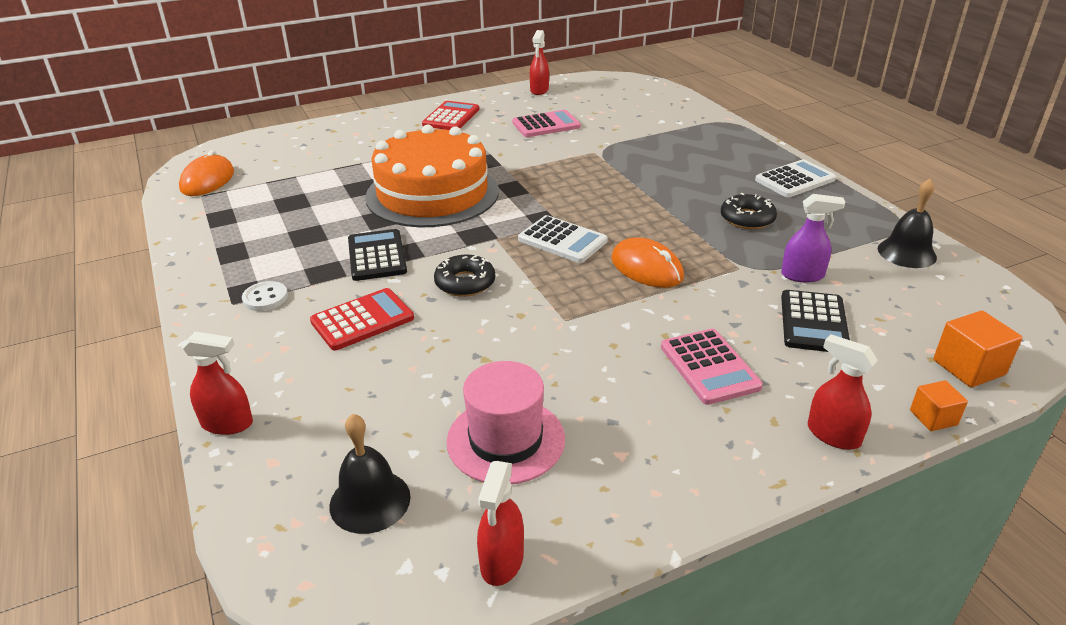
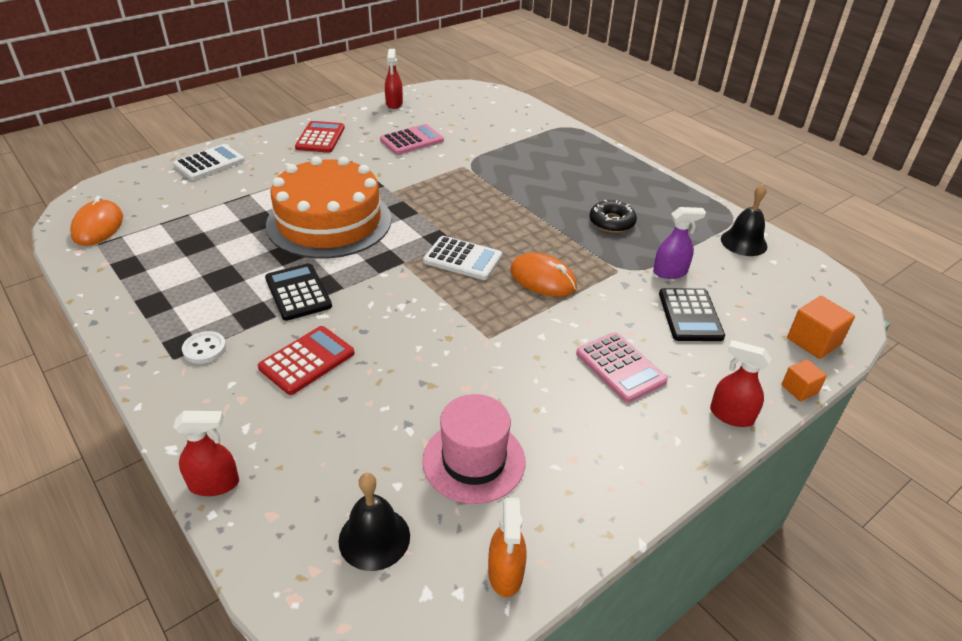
camera: 15 degrees left, 5 degrees up
black donut [434,255,495,297] -> none
red spray bottle [477,461,524,586] -> orange spray bottle [488,498,527,597]
white calculator [755,159,836,197] -> white calculator moved to [173,144,245,180]

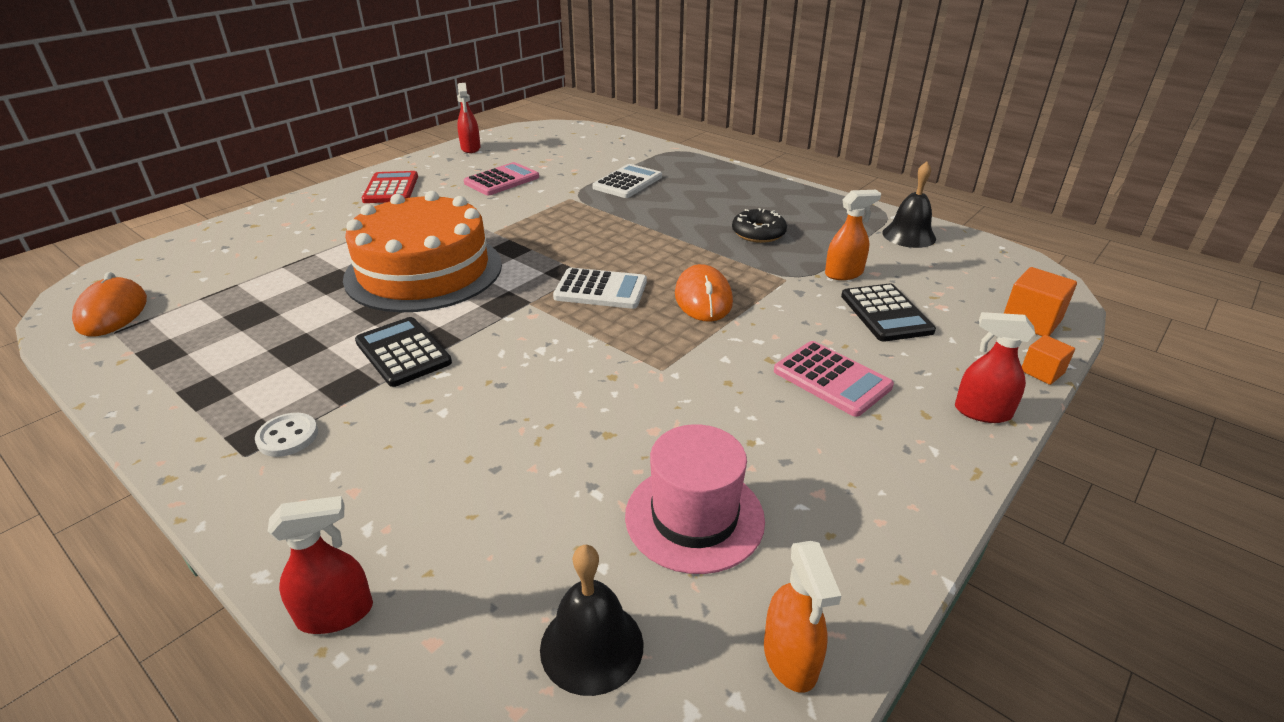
camera: 10 degrees left, 5 degrees down
white calculator [173,144,245,180] -> white calculator moved to [592,164,662,198]
red calculator [258,326,355,395] -> none
orange mouse [510,253,577,297] -> orange mouse turned 60 degrees clockwise [675,264,733,322]
purple spray bottle [653,207,706,279] -> orange spray bottle [825,190,881,280]

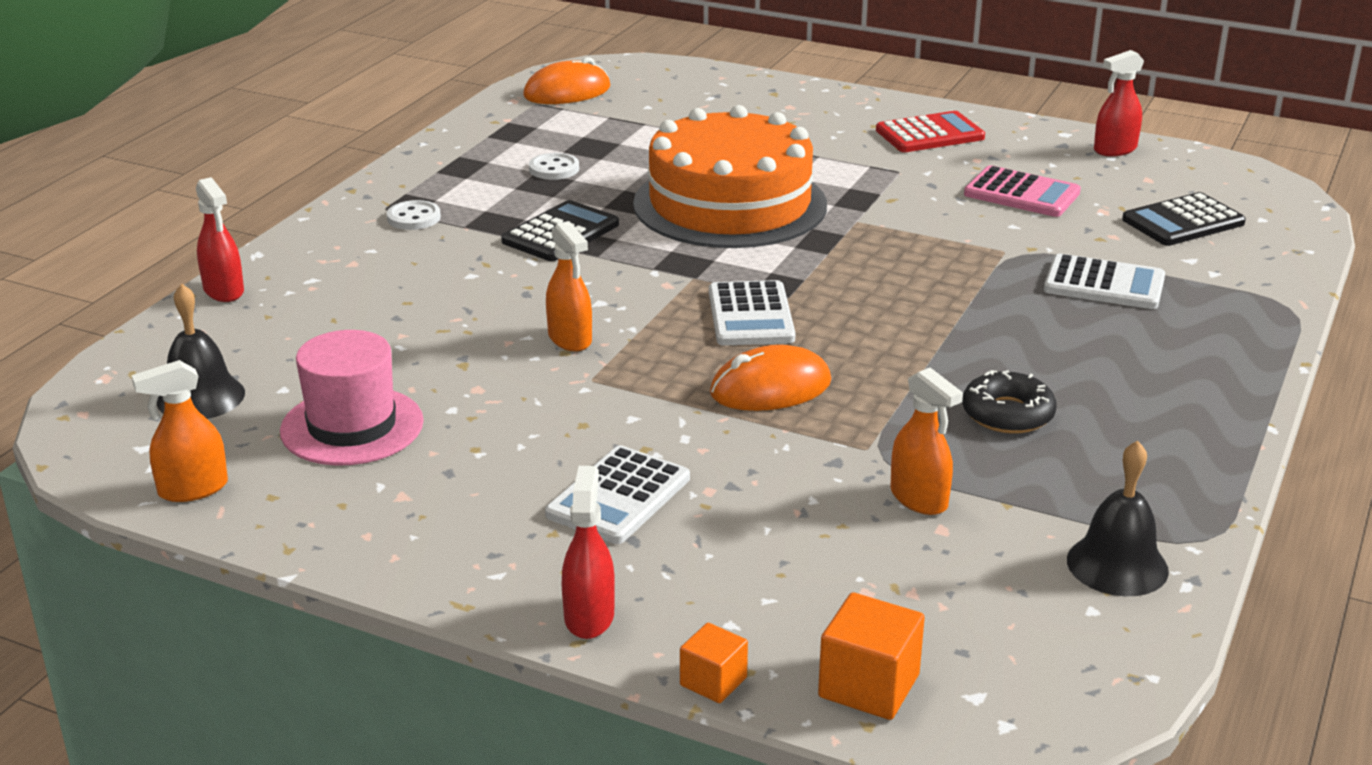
camera: 75 degrees right, 5 degrees down
pink calculator [774,341,894,417] -> white calculator [545,446,690,544]
black calculator [841,283,936,342] -> black calculator moved to [1122,192,1246,246]
none -> white button [529,153,579,180]
none -> orange spray bottle [546,221,592,351]

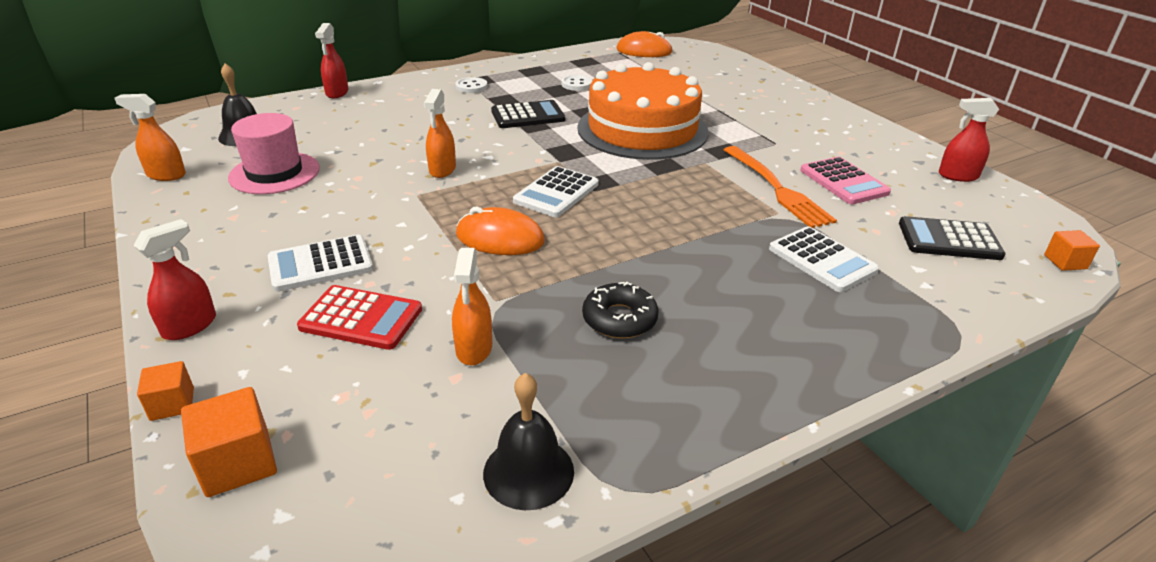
camera: 35 degrees right, 5 degrees up
red calculator [876,111,985,152] -> red calculator moved to [297,285,422,350]
none -> orange fork [724,146,837,228]
none -> orange cube [1044,230,1100,271]

